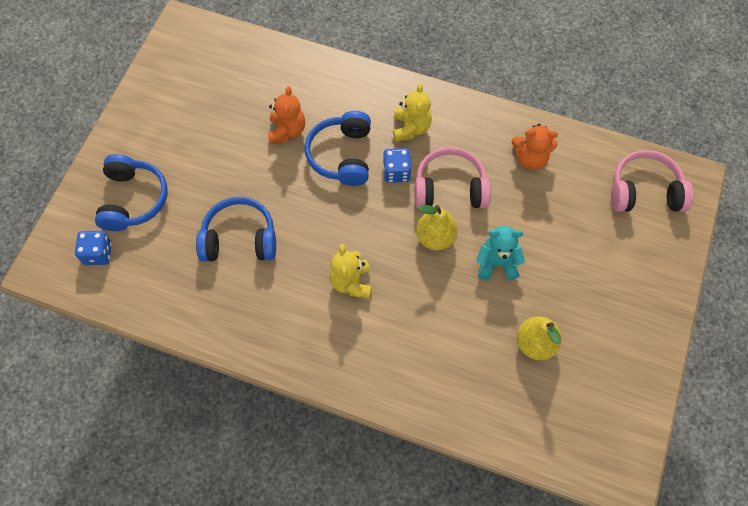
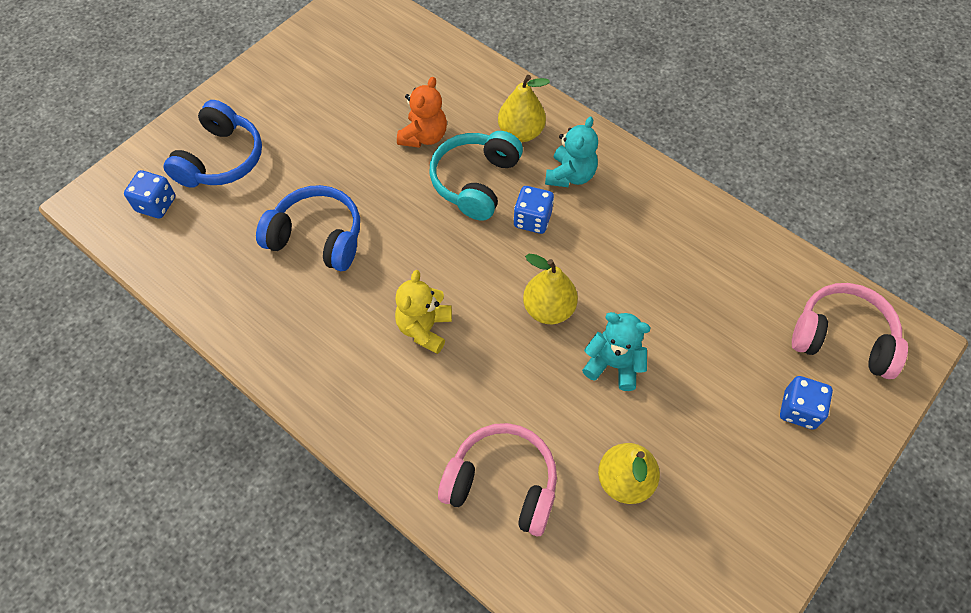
camera: 20 degrees right, 5 degrees down
blue headphones [305,111,371,186] -> turquoise headphones [430,131,523,221]
yellow teddy bear [393,83,432,142] -> turquoise teddy bear [545,117,598,187]
pink headphones [415,147,491,208] -> pink headphones moved to [438,423,557,536]
orange teddy bear [511,124,558,170] -> none
none -> yellow pear [498,75,550,142]
none -> blue dice [780,376,833,430]

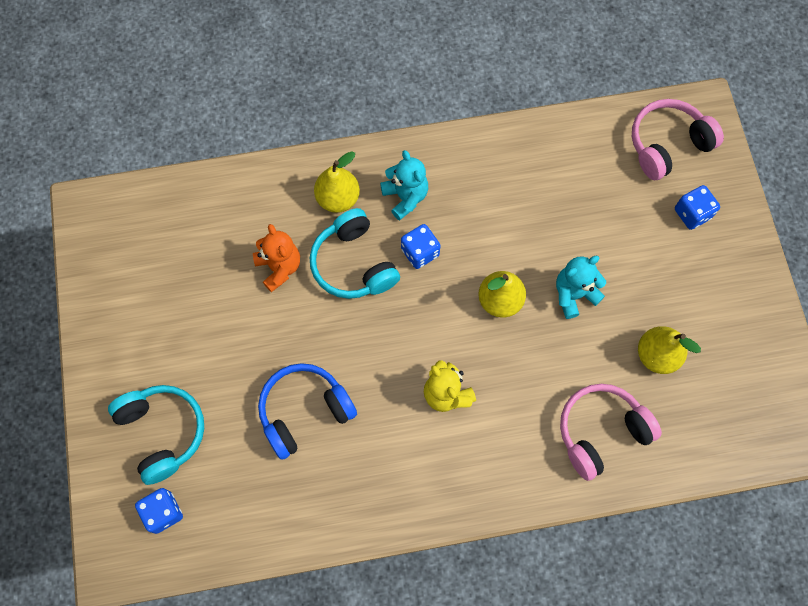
camera: 50 degrees left, 10 degrees up
blue headphones [164,100,262,188] -> turquoise headphones [108,385,204,485]

